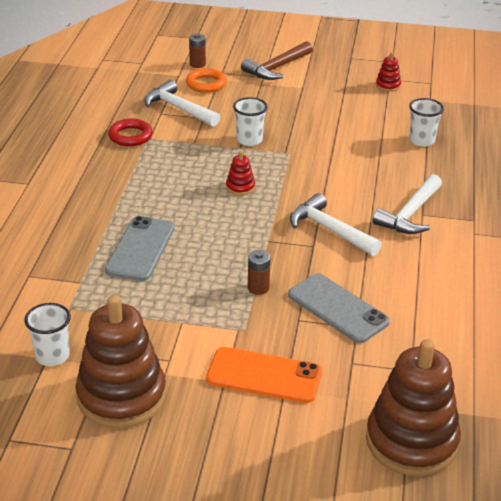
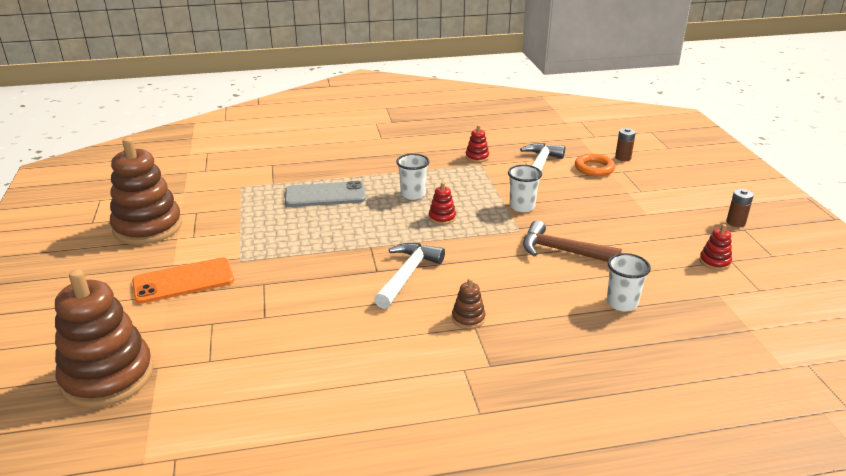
camera: 70 degrees right, 5 degrees down
white cup [24,303,71,366] -> white cup moved to [396,154,430,200]
red ring [108,119,153,146] -> red stacking toy [465,125,489,162]
orange phone [206,347,322,403] -> orange phone turned 75 degrees clockwise [132,257,234,304]
brown hammer [241,41,313,80] -> brown hammer moved to [523,220,622,262]
brown battery [248,250,271,295] -> brown battery moved to [726,189,754,227]
grey phone [288,273,390,343] -> none
white hammer [372,174,442,234] -> brown stacking toy [452,278,486,329]

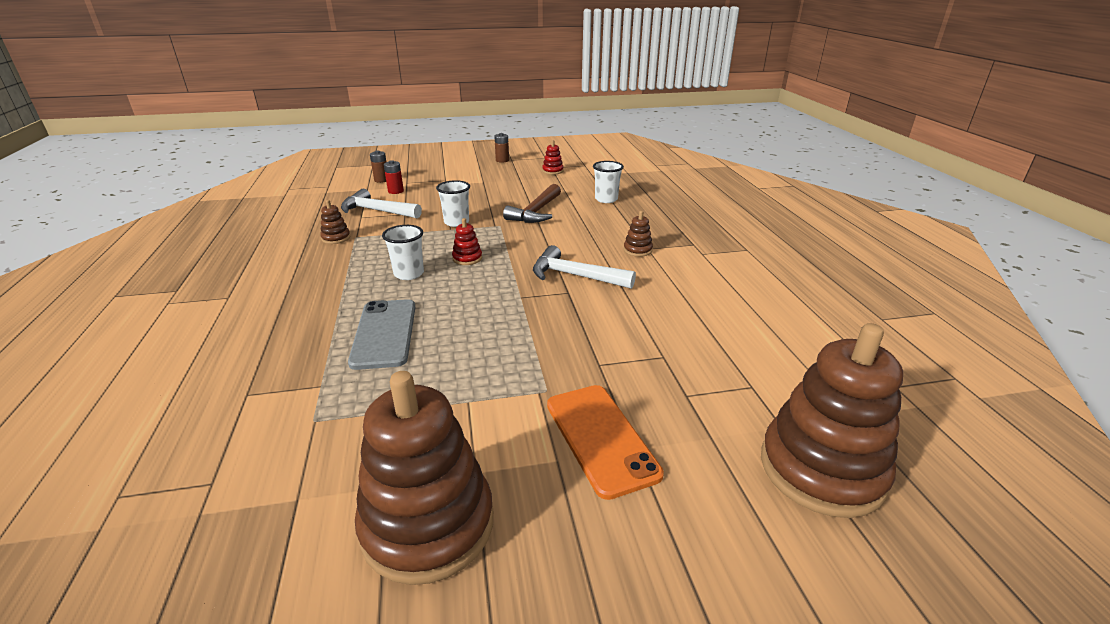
camera: 90 degrees left, 0 degrees up
red stacking toy [465,125,489,162] -> brown stacking toy [320,200,350,244]
orange ring [575,154,615,176] -> red battery [384,160,404,194]

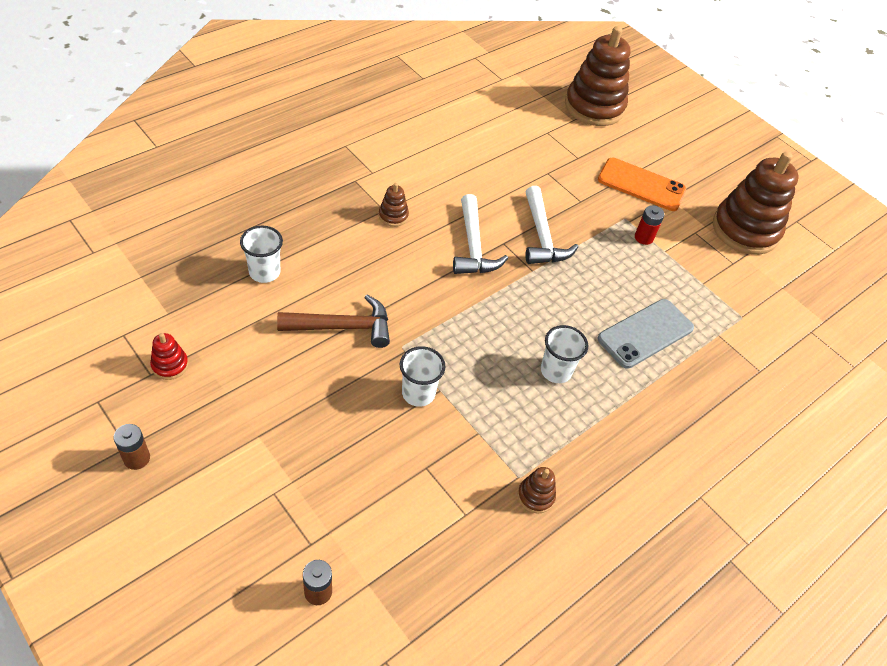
camera: 125 degrees left, 20 degrees up
white hammer [341,189,422,219] -> white hammer moved to [525,186,578,264]
red battery [384,160,404,194] -> red battery moved to [635,205,665,245]
red stacking toy [452,218,482,265] -> none
orange phone [547,385,664,500] -> orange phone turned 75 degrees clockwise [598,158,686,211]

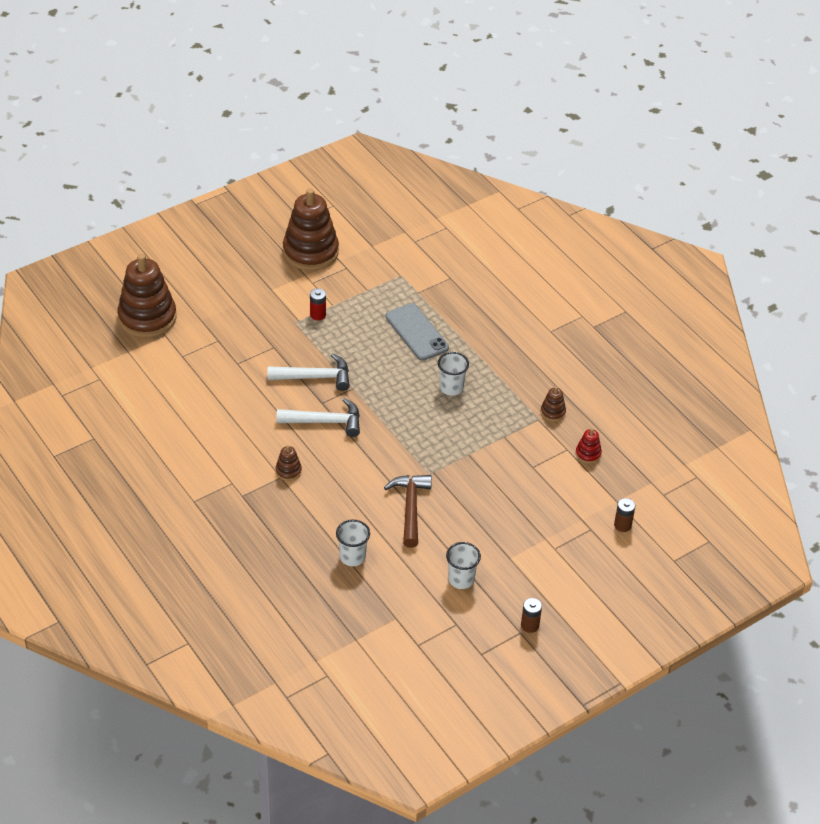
camera: 80 degrees left, 5 degrees down
red stacking toy [150,333,189,380] -> red stacking toy moved to [576,428,602,464]
white cup [400,346,446,407] -> white cup moved to [446,542,481,589]
orange phone [598,158,686,211] -> none

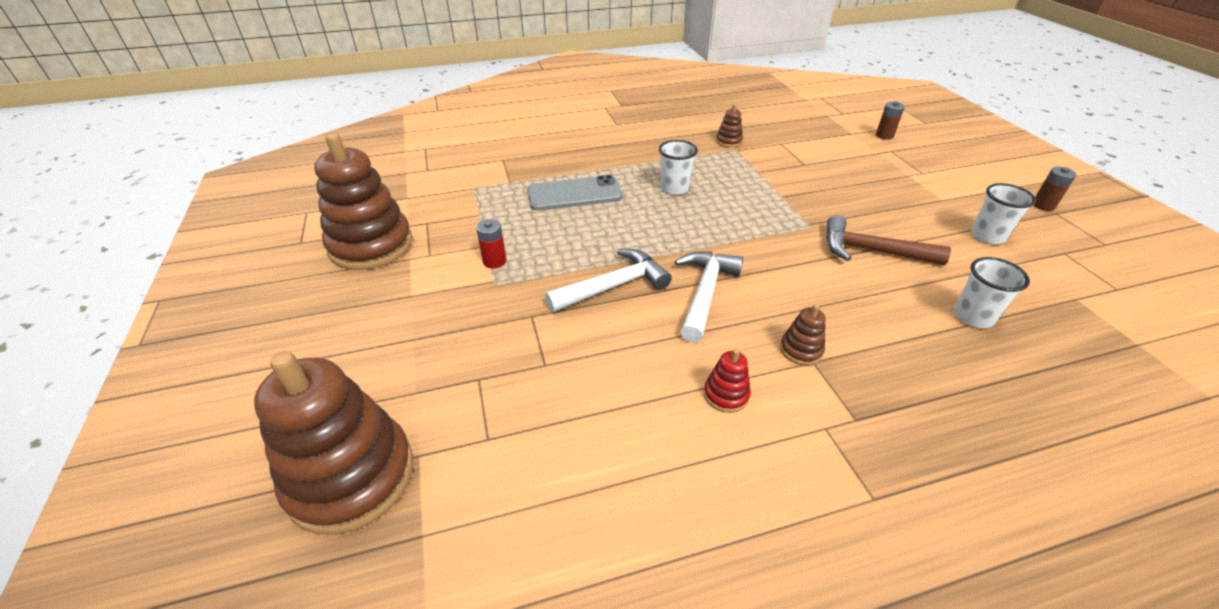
camera: 70 degrees left, 5 degrees down
white hammer [268,354,350,391] -> white hammer turned 45 degrees clockwise [545,249,672,312]
red stacking toy [576,428,602,464] -> red stacking toy moved to [704,348,751,413]

